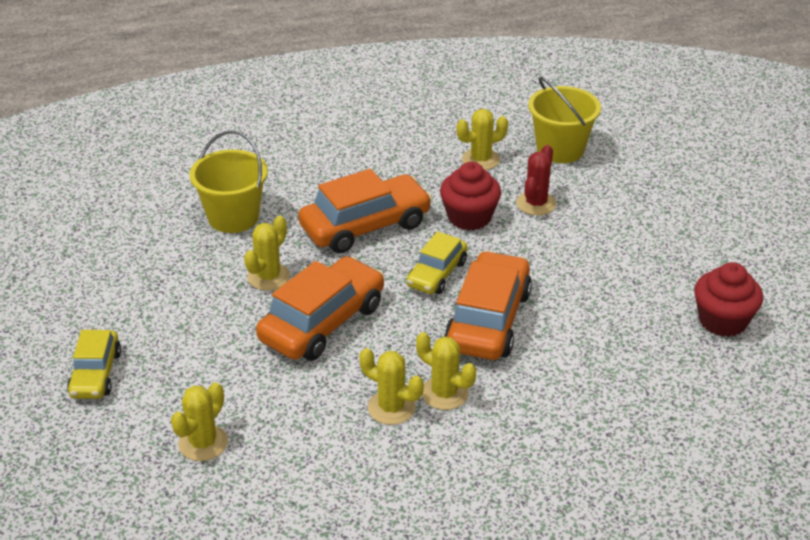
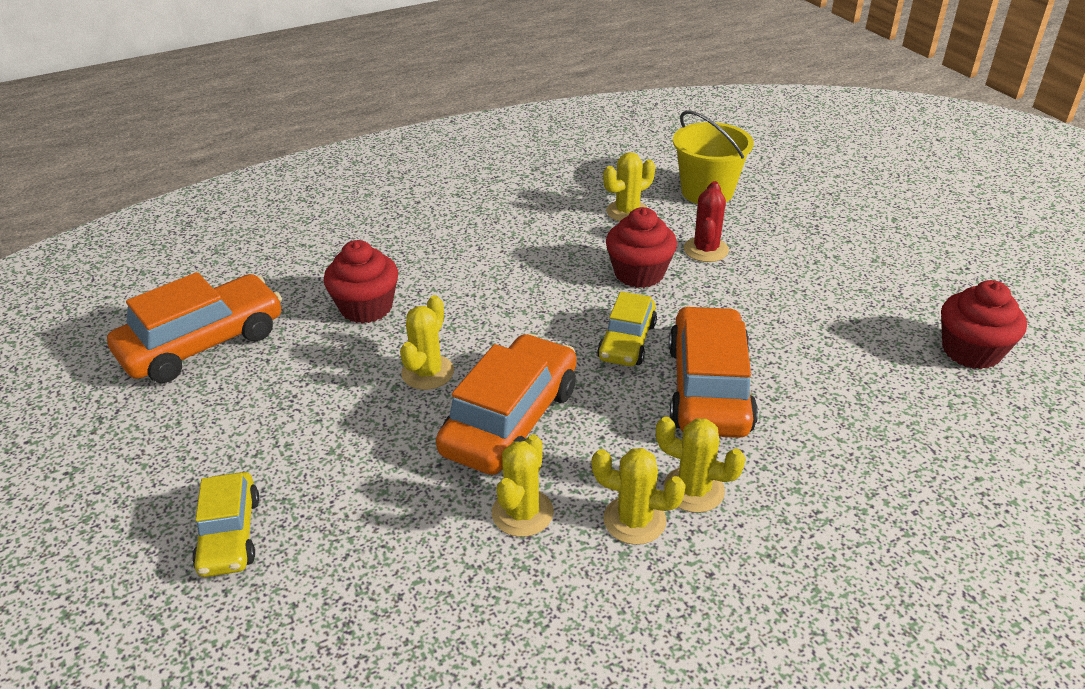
camera: 10 degrees left, 0 degrees up
yellow cactus [171,382,228,461] -> yellow cactus moved to [492,434,554,537]
yellow bucket [189,130,268,233] -> red cupcake [324,240,398,324]
orange car [298,169,432,253] -> orange car moved to [107,272,282,383]

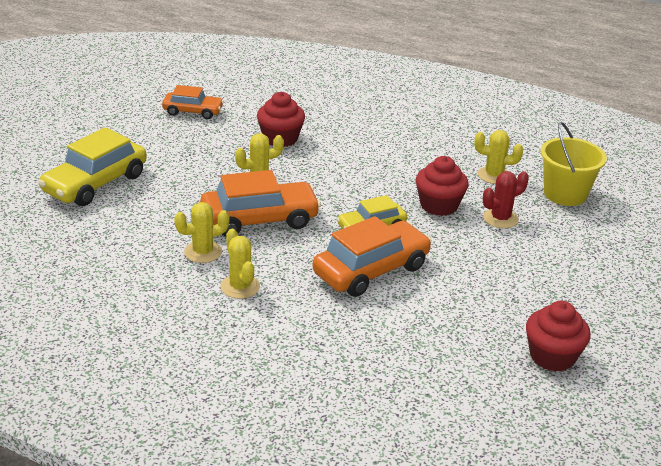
camera: 45 degrees right, 5 degrees down
orange car [107,272,282,383] -> orange car [162,85,224,119], size x0.60
yellow car [192,472,259,577] -> yellow car [38,127,147,206], size x1.67
yellow cactus [656,417,746,513] -> none

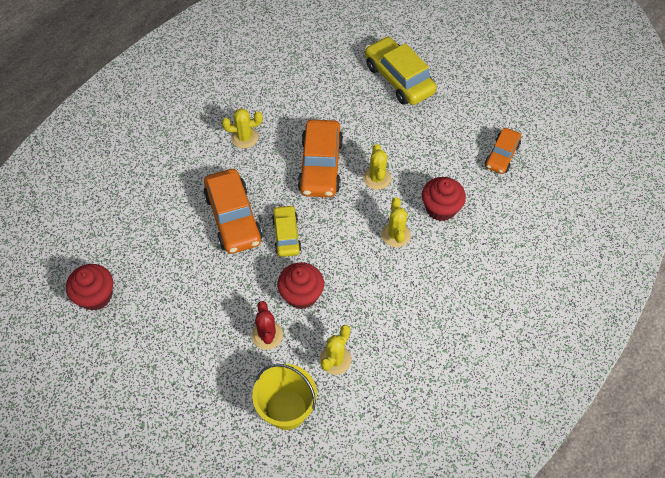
camera: 110 degrees right, 25 degrees up
yellow cactus [174,202,229,263] -> yellow cactus moved to [382,197,411,247]

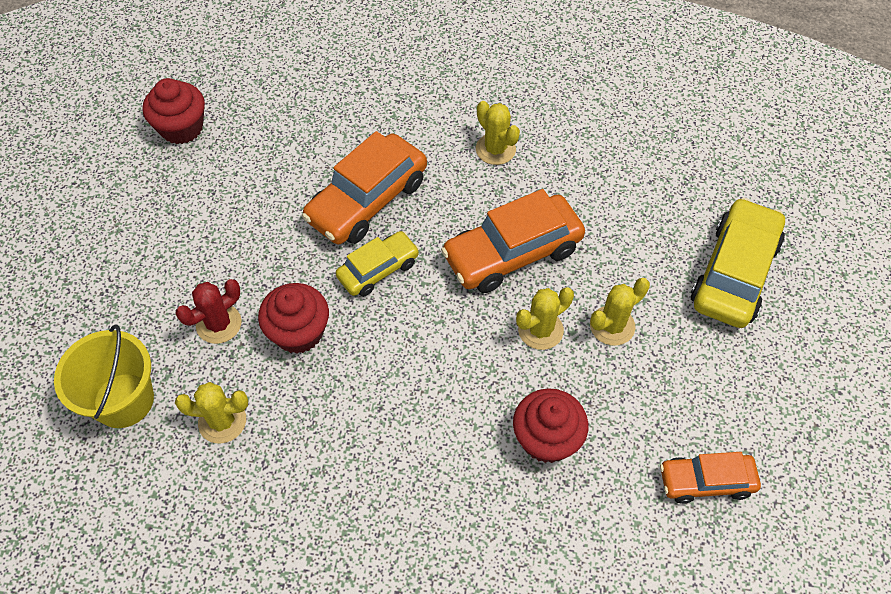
camera: 60 degrees right, 0 degrees up
yellow cactus [382,197,411,247] -> yellow cactus moved to [590,278,650,346]

